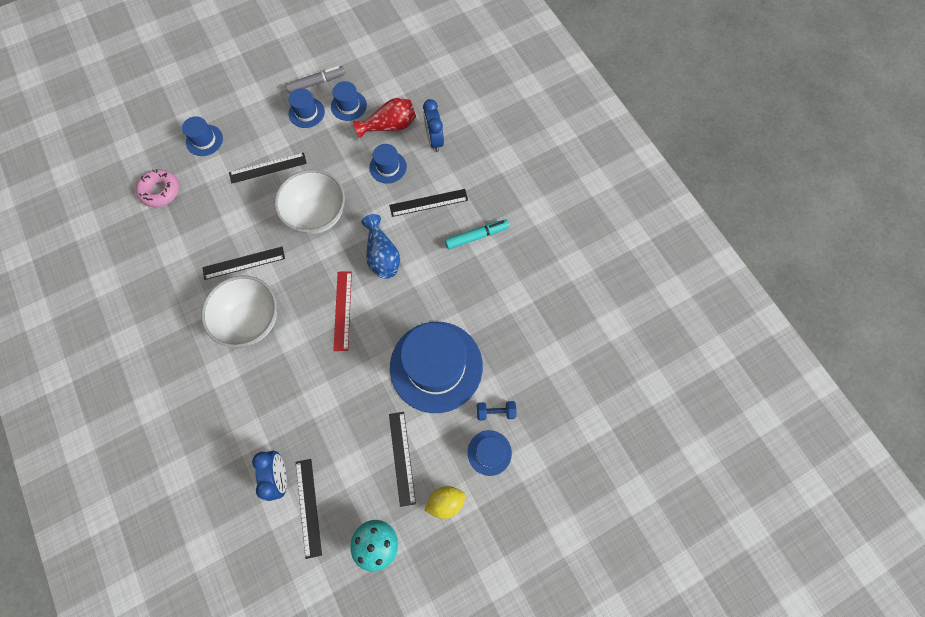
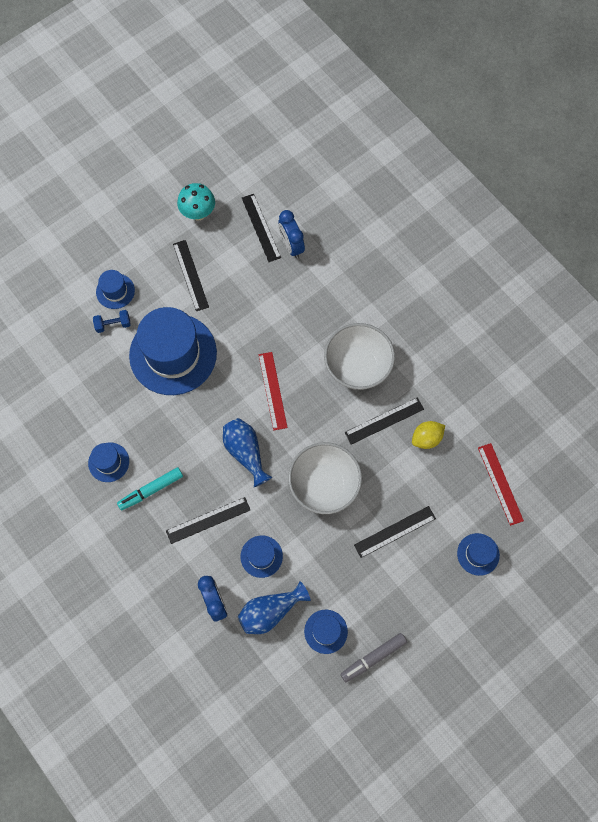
camera: 170 degrees right, 0 degrees up
pink donut [136,169,179,207] -> red ruler [478,443,524,526]
blue hat [289,88,325,128] -> blue hat moved to [88,442,129,482]
red vase [353,98,416,139] -> blue vase [238,581,311,634]
yellow lemon [424,486,466,519] -> yellow lemon moved to [412,421,445,449]

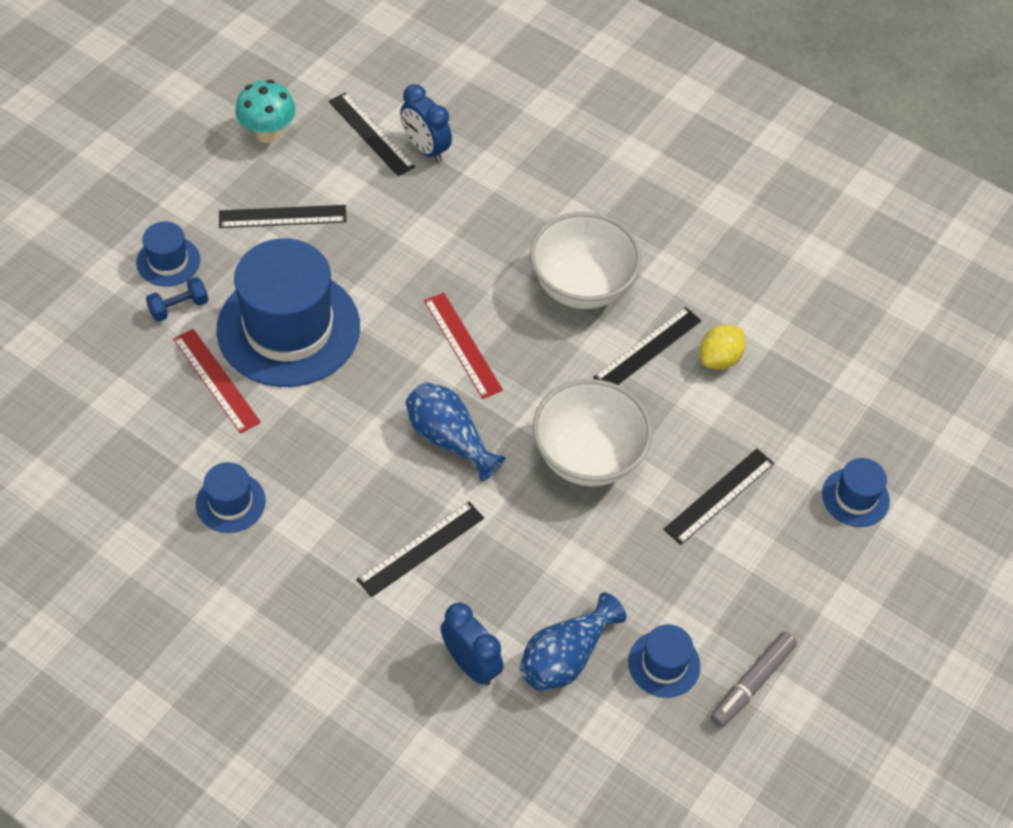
camera: 20 degrees left, 15 degrees down
turquoise marker [117,467,183,510] -> none
black ruler [173,240,209,311] -> black ruler turned 60 degrees counterclockwise [219,205,347,228]
blue hat [241,535,283,578] -> none
red ruler [478,443,524,526] -> red ruler moved to [173,329,261,434]

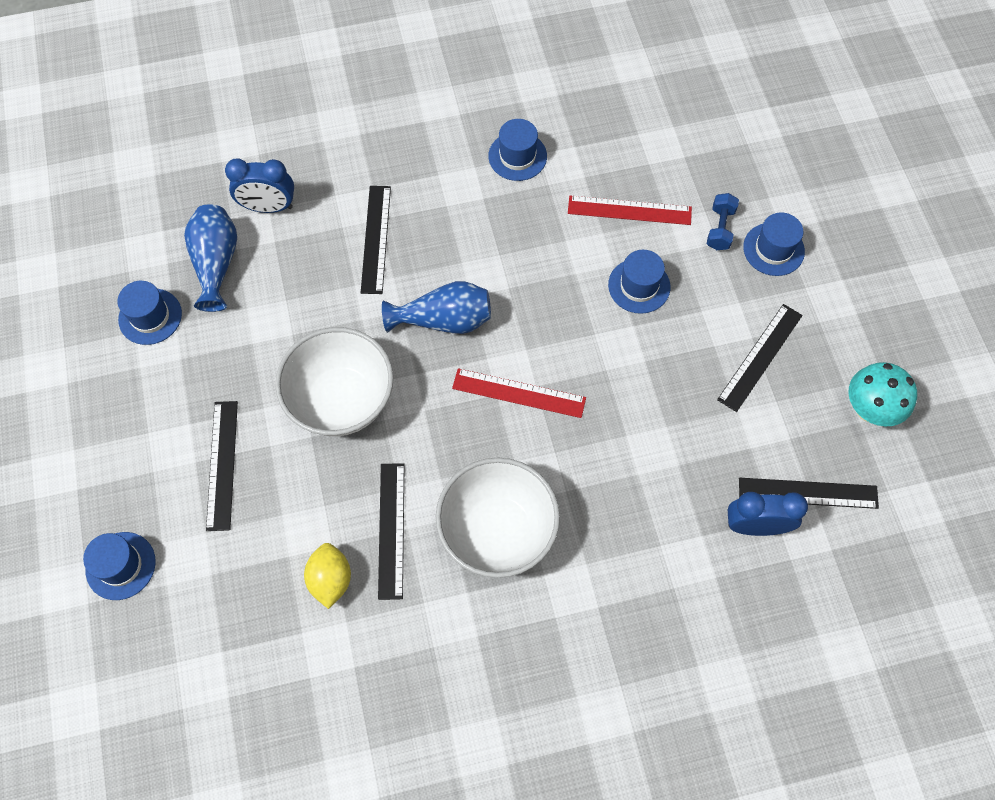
camera: 135 degrees right, 10 degrees up
blue hat [216,238,360,387] -> blue hat [608,250,670,314], size x0.45
grey marker [711,632,797,728] -> none

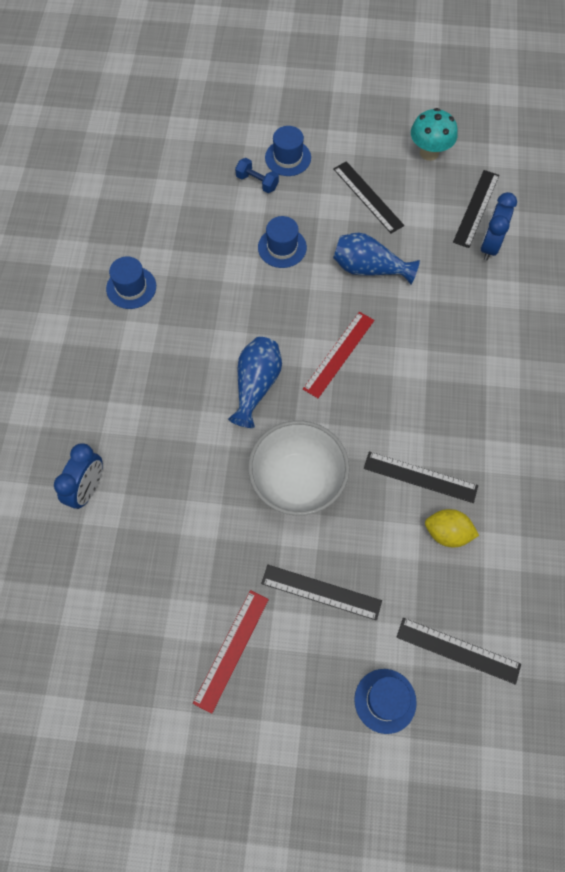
camera: 70 degrees left, 0 degrees up
blue hat [117,281,182,345] -> none
blue vase [184,204,237,312] -> blue vase moved to [333,233,420,284]
black ruler [361,186,391,294] -> black ruler moved to [397,618,521,685]
white bowl [436,458,560,578] -> none
red ruler [568,196,692,225] -> red ruler moved to [193,590,269,714]

